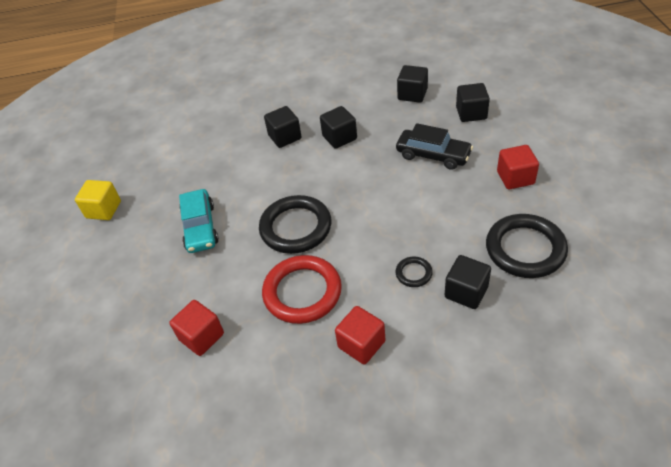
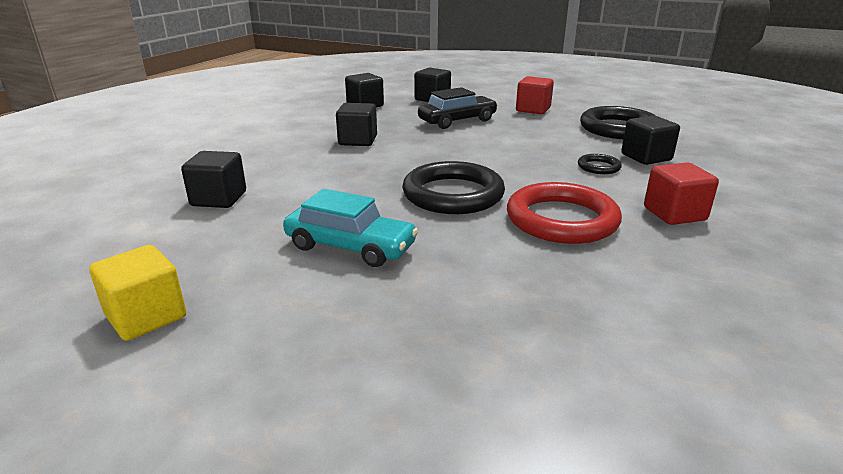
camera: 60 degrees left, 20 degrees down
red cube [169,300,224,356] -> none
black cube [264,106,302,148] -> black cube moved to [181,151,246,208]

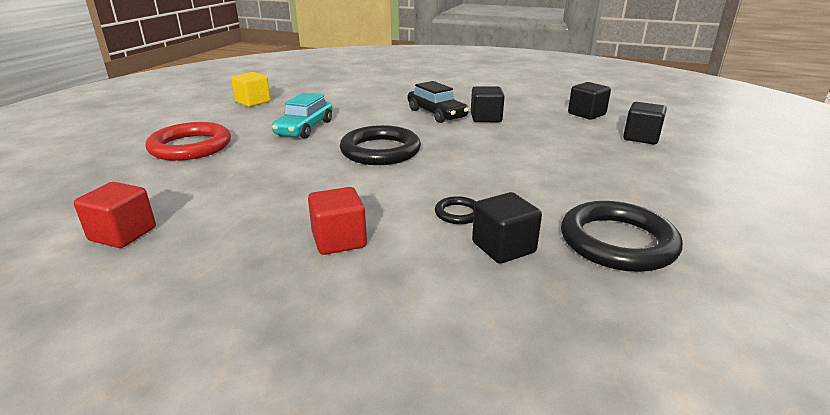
camera: 85 degrees right, 0 degrees up
black cube [181,151,246,208] -> none
black car [418,87,498,129] -> black car moved to [408,81,469,123]
red ring [507,182,622,244] -> red ring moved to [145,122,231,161]
red cube [516,76,554,114] -> red cube moved to [74,182,156,248]

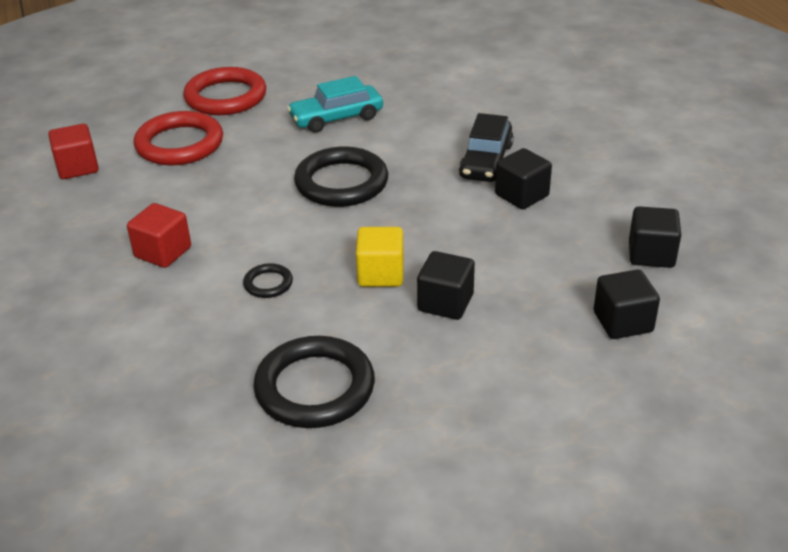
camera: 50 degrees right, 10 degrees up
yellow cube [231,72,271,107] -> yellow cube moved to [356,227,404,287]
black cube [472,192,542,264] -> black cube moved to [417,251,475,320]
none -> red ring [134,111,223,165]

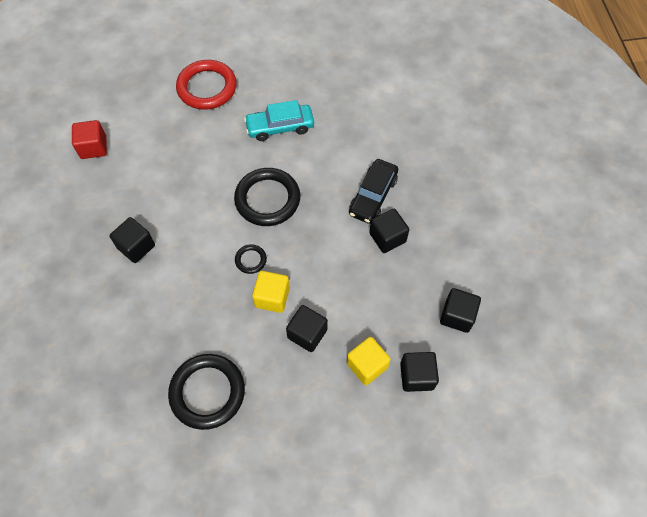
camera: 10 degrees right, 25 degrees up
red cube [127,203,191,268] -> black cube [110,217,155,263]
red ring [134,111,223,165] -> none
black ring [243,263,293,298] -> black ring moved to [235,244,267,274]
none -> yellow cube [346,337,391,385]

